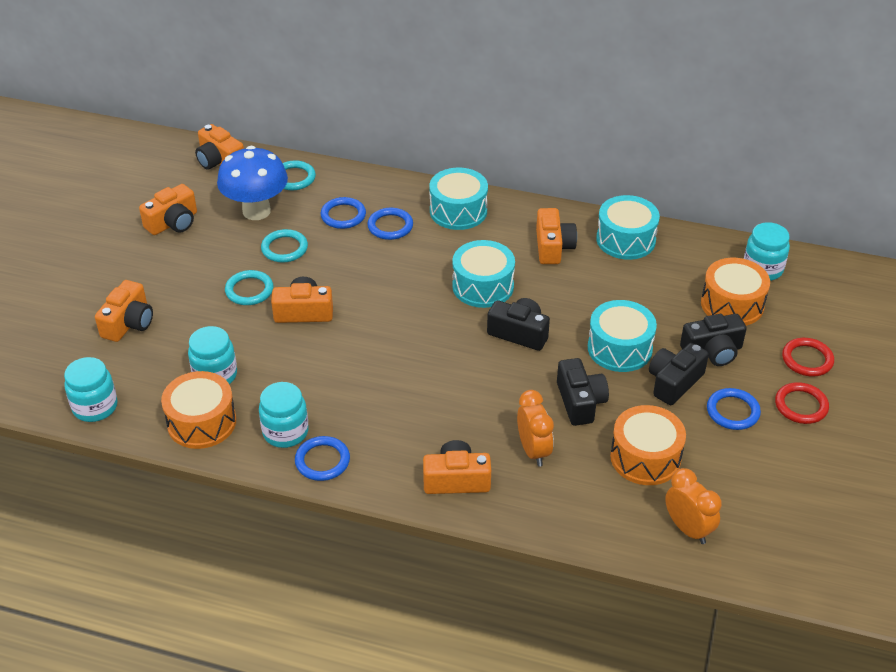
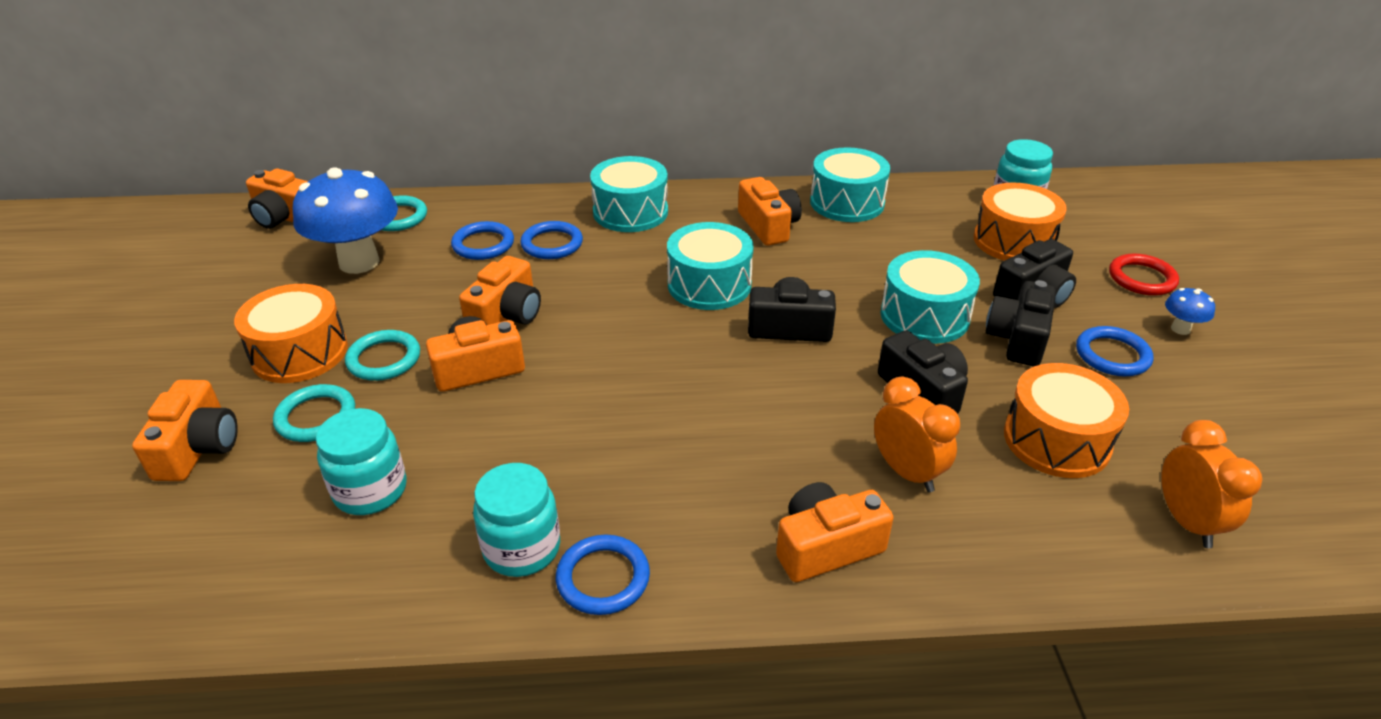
camera: 20 degrees left, 5 degrees down
turquoise jar [64,357,118,422] -> none
orange camera [139,184,197,235] -> orange camera moved to [459,256,541,325]
orange drum [161,371,236,449] -> orange drum moved to [234,284,348,383]
turquoise ring [261,229,308,263] -> turquoise ring moved to [273,384,355,442]
orange clock [665,468,722,544] -> orange clock turned 45 degrees clockwise [1161,420,1262,548]
red ring [775,382,829,424] -> blue mushroom [1165,288,1215,335]

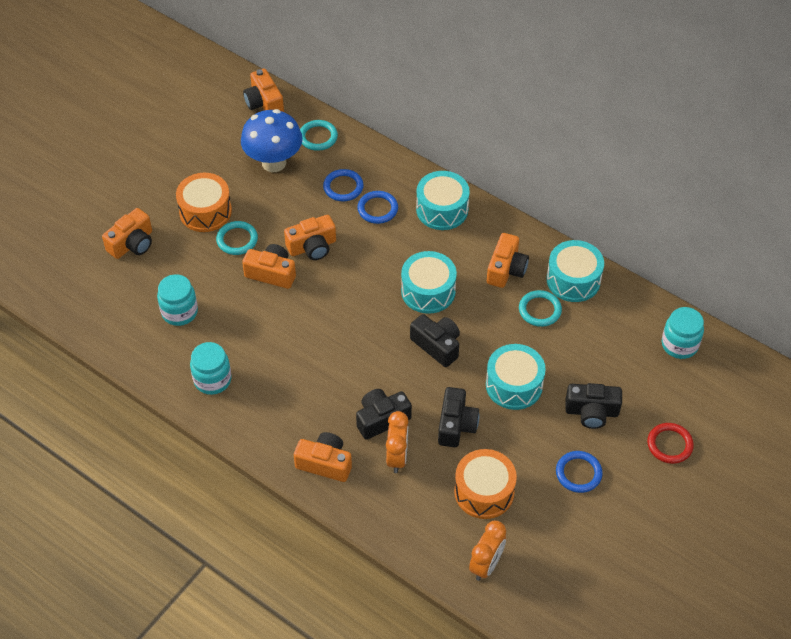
camera: 40 degrees right, 15 degrees up
turquoise ring [273,384,355,442] -> turquoise ring moved to [519,290,562,327]
blue ring [556,535,650,615] -> none
orange drum [974,183,1067,261] -> none
black camera [985,280,1056,367] -> black camera moved to [356,389,412,440]
blue mushroom [1165,288,1215,335] -> none

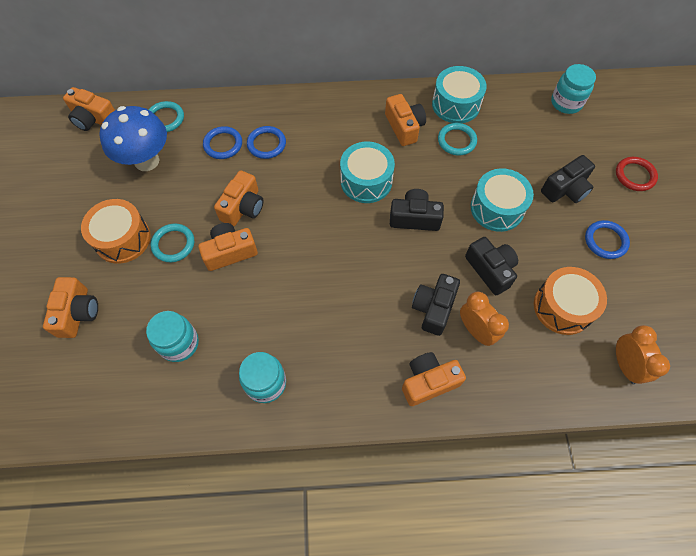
camera: 40 degrees left, 10 degrees up
turquoise drum [416,171,470,230] -> none

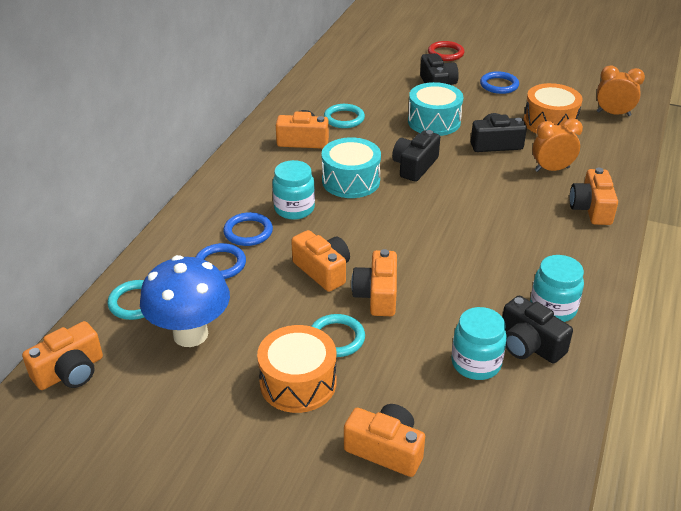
camera: 65 degrees left, 25 degrees down
black camera [412,274,460,336] -> black camera moved to [502,296,573,364]
turquoise drum [432,66,487,123] -> none
turquoise jar [551,64,596,114] -> turquoise jar moved to [272,160,315,220]

